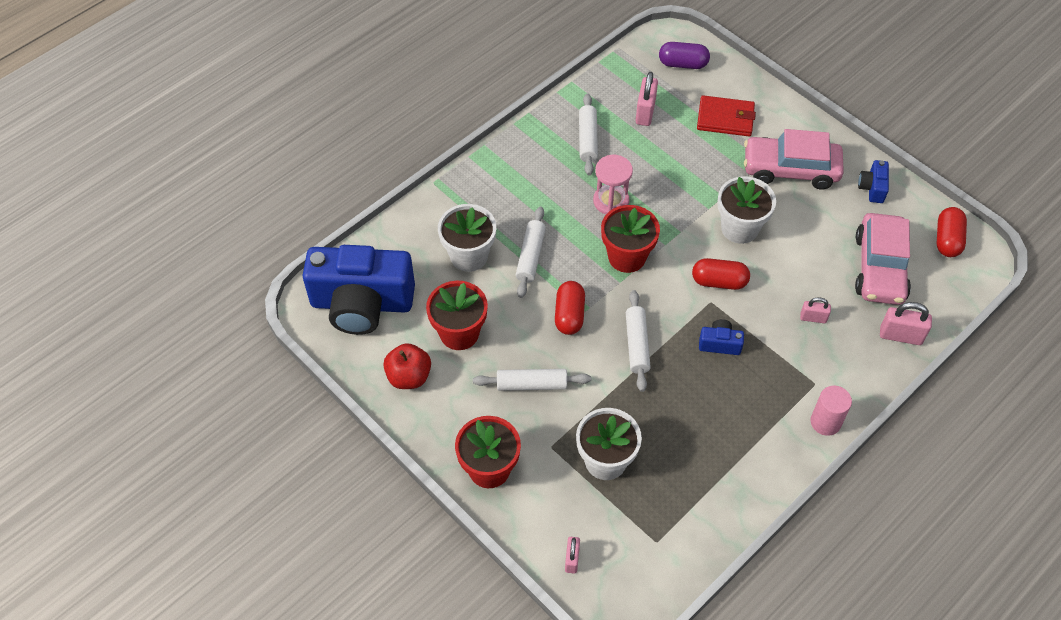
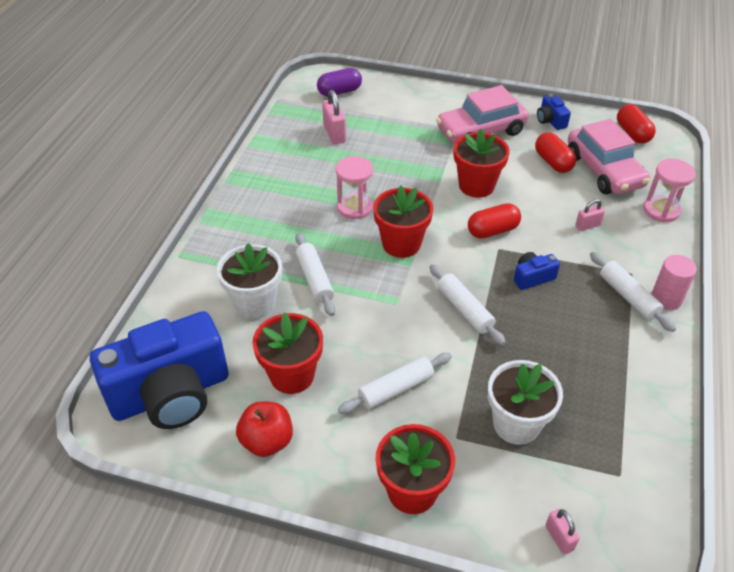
camera: 30 degrees left, 10 degrees down
red capsule [555,281,585,335] -> red capsule moved to [535,132,576,173]
white rolling pin [579,94,598,175] -> white rolling pin moved to [590,252,676,332]
red wallet [697,95,756,137] -> none
white flower pot [717,176,776,244] -> red flower pot [454,129,510,198]
pink padlock [880,302,932,345] -> pink hourglass [643,159,696,222]

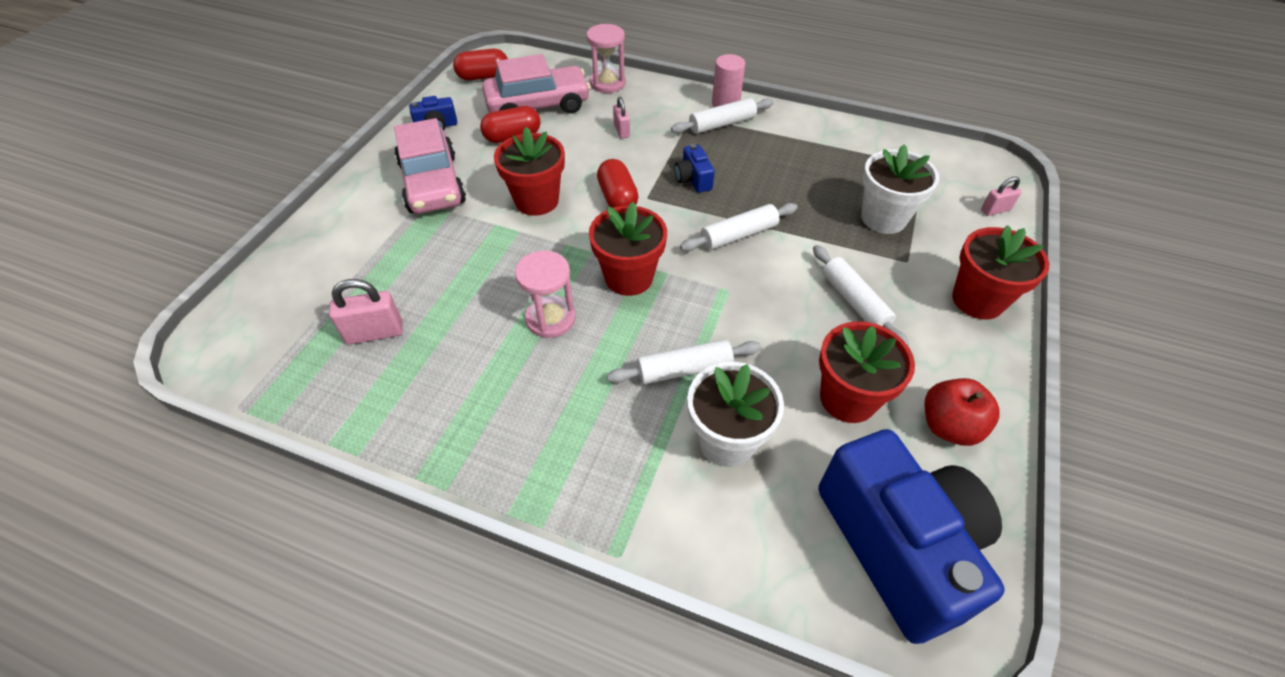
camera: 85 degrees left, 5 degrees up
purple capsule [317,68,362,97] -> none

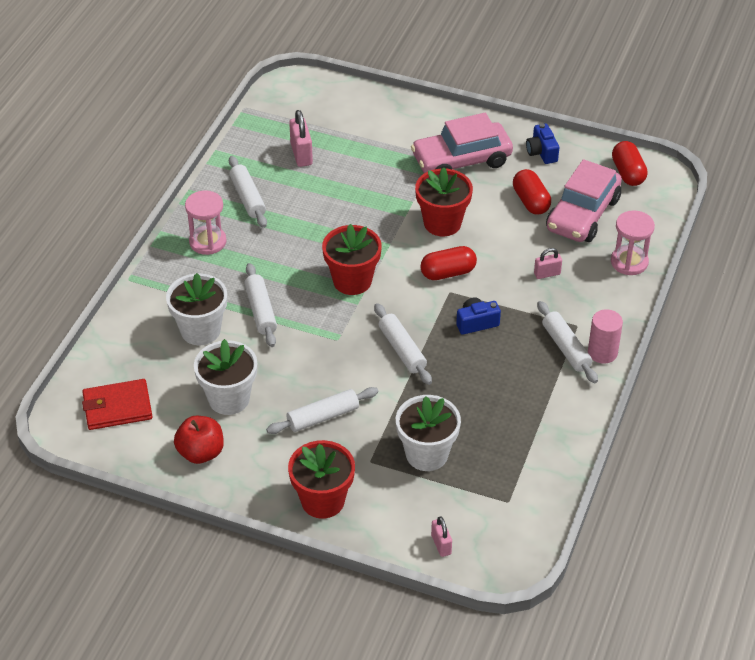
camera: 90 degrees right, 5 degrees down
pink car [482,54,591,113] -> pink car turned 45 degrees clockwise [546,159,622,242]
pink hourglass [515,250,576,338] -> pink hourglass moved to [185,190,227,255]
blue camera [818,429,1005,644] -> red wallet [82,379,152,430]
red flower pot [819,321,915,423] -> white flower pot [194,339,257,415]
none -> white rolling pin [229,156,267,228]

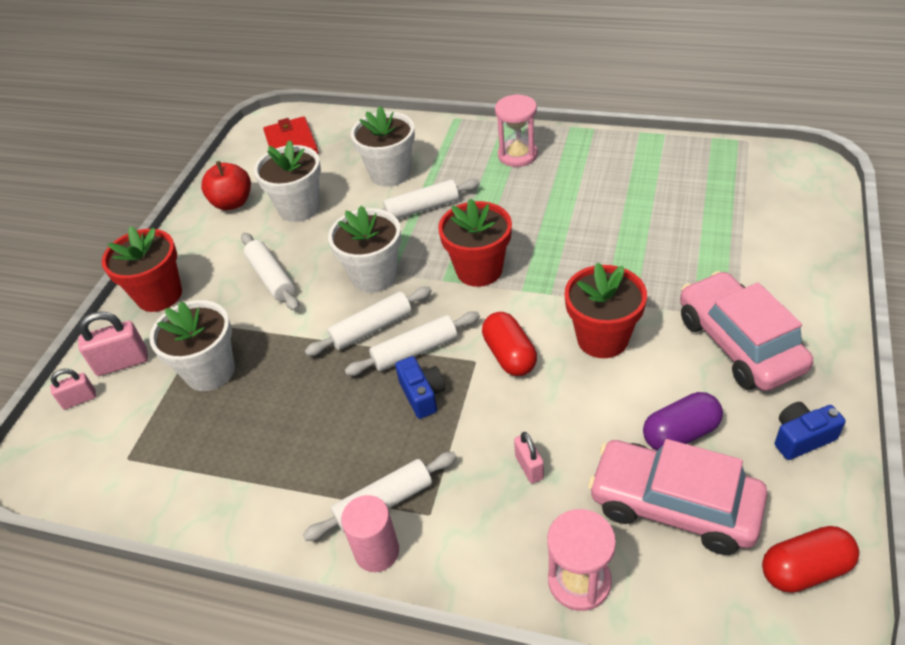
camera: 90 degrees right, 0 degrees up
white rolling pin [229,156,267,228] -> white rolling pin moved to [345,311,480,376]
pink padlock [289,110,313,167] -> pink padlock moved to [78,311,148,376]
red capsule [513,169,551,215] -> purple capsule [643,392,723,450]
none -> white flower pot [328,206,401,293]

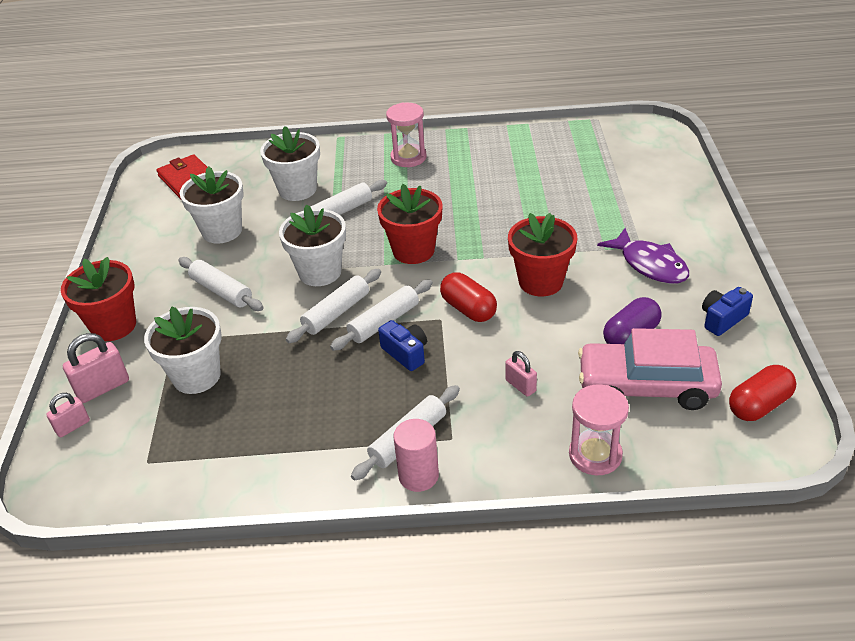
camera: 20 degrees left, 5 degrees down
red apple [201,161,251,210] -> none
pink car [680,271,813,391] -> purple fish [597,228,689,284]

